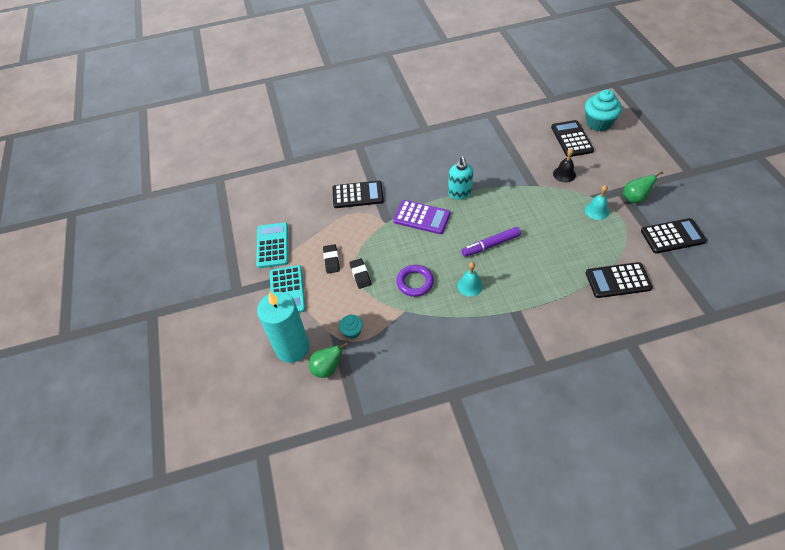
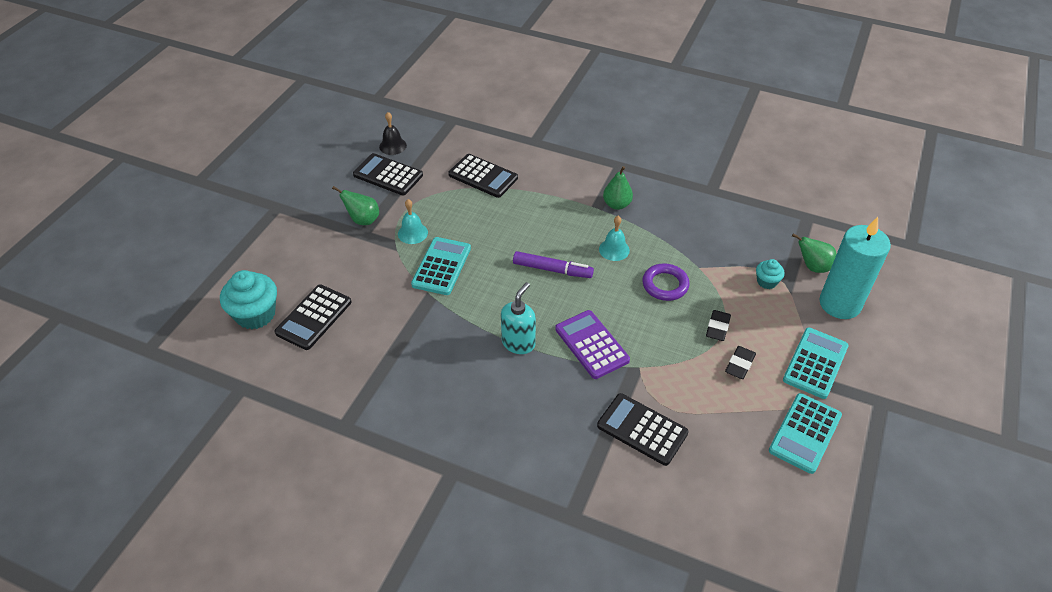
camera: 145 degrees left, 5 degrees down
black bell [553,148,576,183] -> black bell moved to [379,112,407,155]
none -> turquoise calculator [411,237,471,295]
none -> green pear [603,166,633,210]

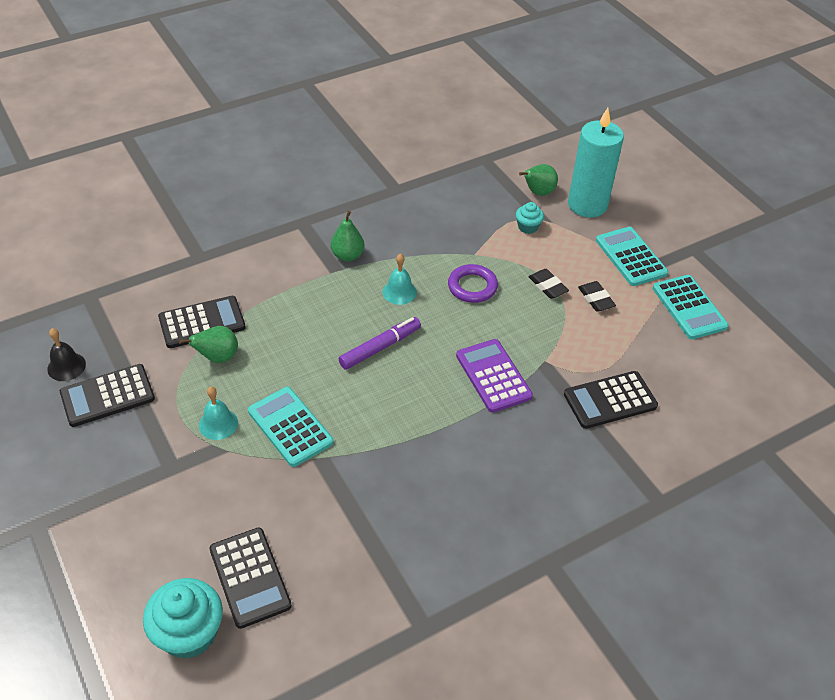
camera: 55 degrees left, 0 degrees up
green pear [332,186,379,225] -> green pear moved to [179,326,238,363]
turquoise soap dispenser [501,282,536,354] -> none
purple calculator [555,310,630,379] -> purple calculator turned 60 degrees clockwise [456,339,533,413]

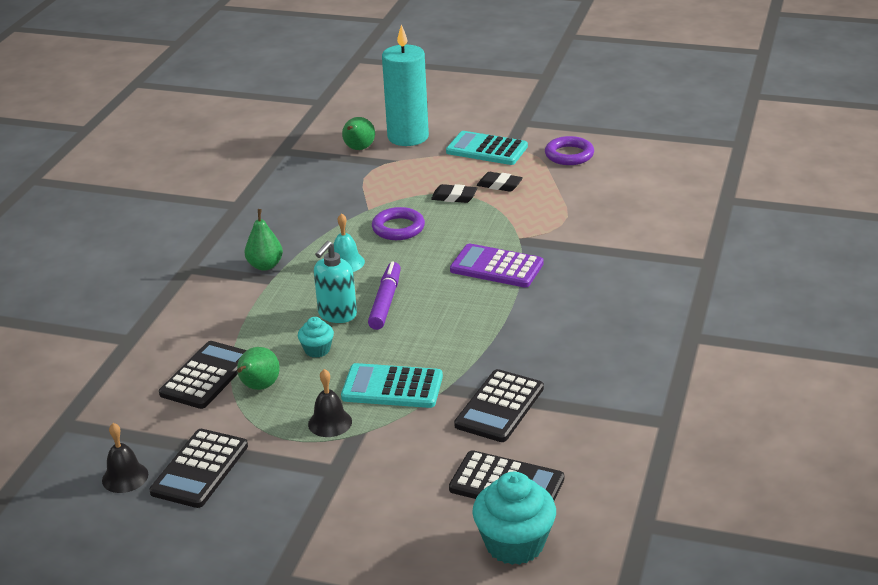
camera: 40 degrees left, 15 degrees down
turquoise bell [199,386,238,440] -> black bell [308,369,352,437]
turquoise cupcake [516,202,544,234] -> turquoise cupcake moved to [298,317,334,358]
black calculator [564,371,658,429] -> black calculator moved to [454,369,544,442]
turquoise calculator [653,275,729,339] -> purple ring [545,136,594,165]
none -> turquoise soap dispenser [314,241,357,323]

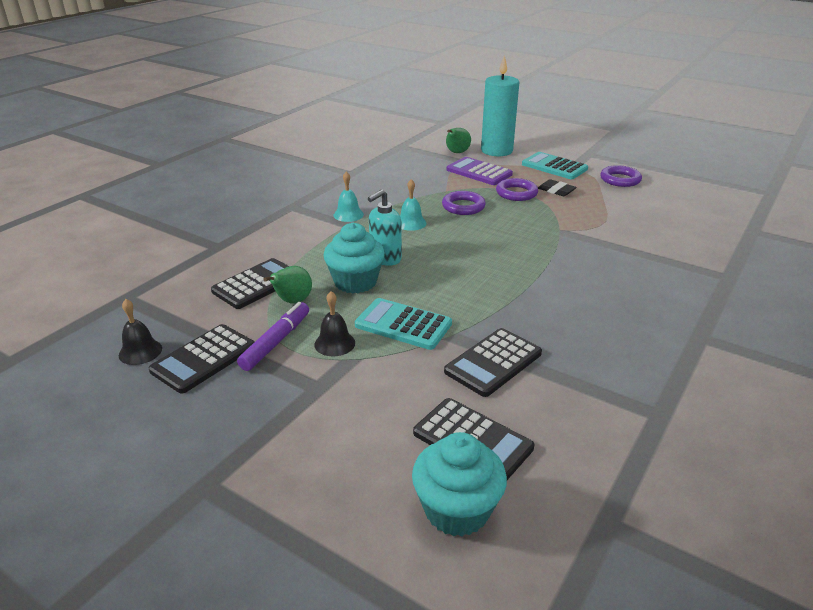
camera: 15 degrees right, 0 degrees up
green pear [245,209,283,271] -> turquoise bell [333,171,364,222]
turquoise cupcake [298,317,334,358] -> turquoise cupcake [324,223,385,294], size x1.90
purple marker [368,261,401,330] -> purple marker moved to [237,302,309,371]
black eraser [431,184,477,203] -> purple ring [496,178,538,201]
purple calculator [450,243,544,288] -> purple calculator moved to [447,157,513,185]

